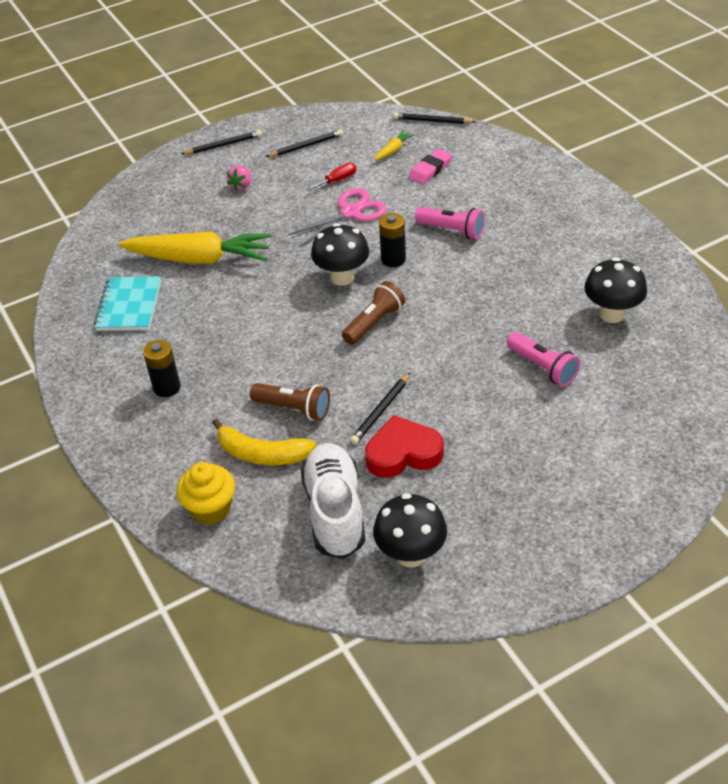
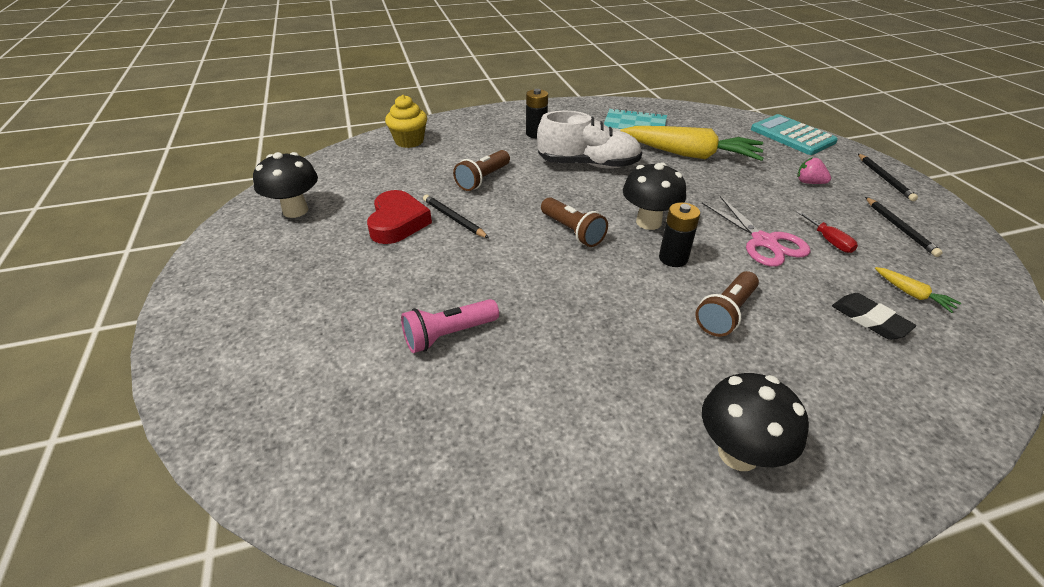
camera: 100 degrees right, 5 degrees down
yellow carrot [118,231,271,264] -> yellow carrot turned 90 degrees counterclockwise [620,126,764,161]
yellow banana [212,418,316,465] -> none
white shoe [301,443,365,559] -> white shoe moved to [537,111,642,169]
black pencil [393,113,475,124] -> none
pink eraser [409,149,452,184] -> black eraser [832,293,916,340]
pink flashlight [415,207,485,239] -> brown flashlight [695,271,759,337]
black mushroom [584,258,647,323] -> black mushroom moved to [702,373,809,471]
none -> turquoise calculator [751,114,838,155]

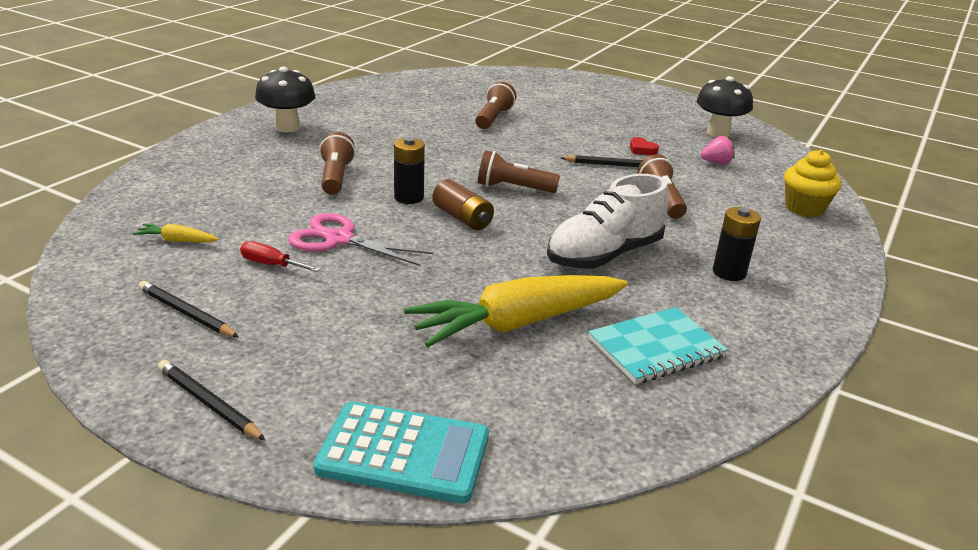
camera: 135 degrees right, 10 degrees down
red heart [367,190,432,244] -> red heart [630,137,659,155], size x0.46
pink flashlight [401,299,499,353] -> brown flashlight [475,82,516,129]
black mushroom [623,162,686,230] -> brown battery [432,179,494,230]
pink strawberry [797,157,831,184] -> pink strawberry moved to [701,136,735,164]
black eraser [832,293,916,340] -> none

